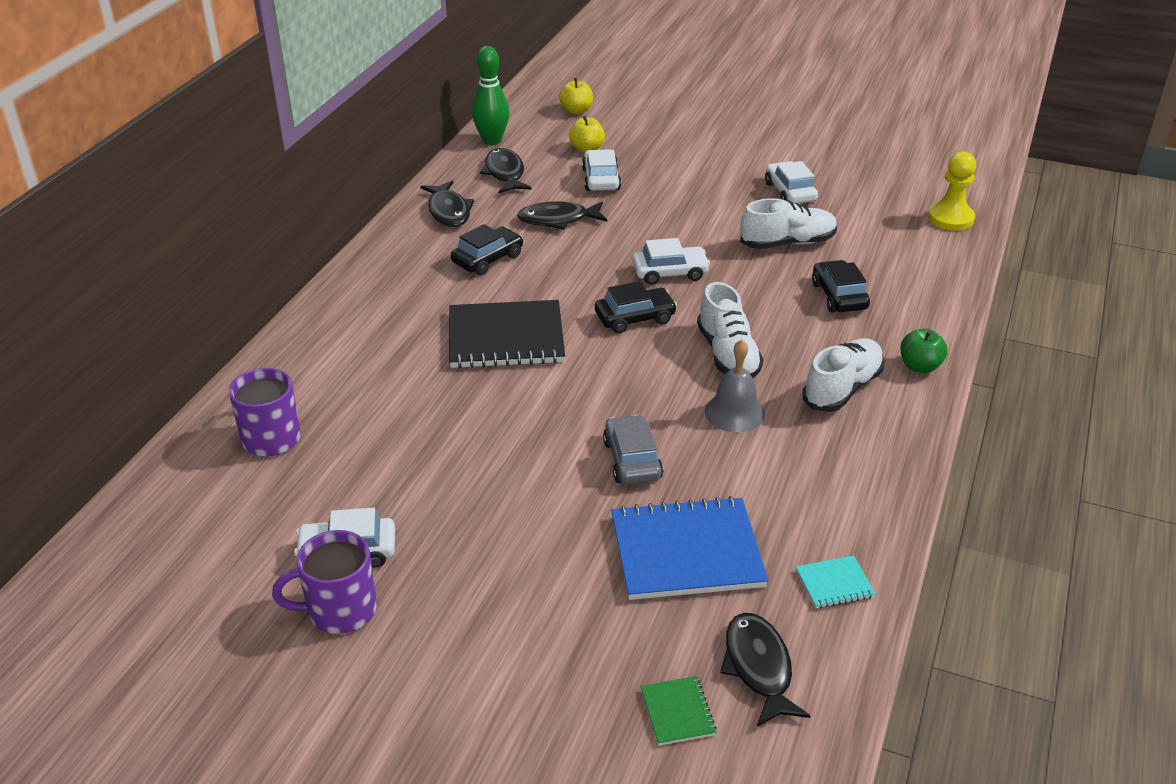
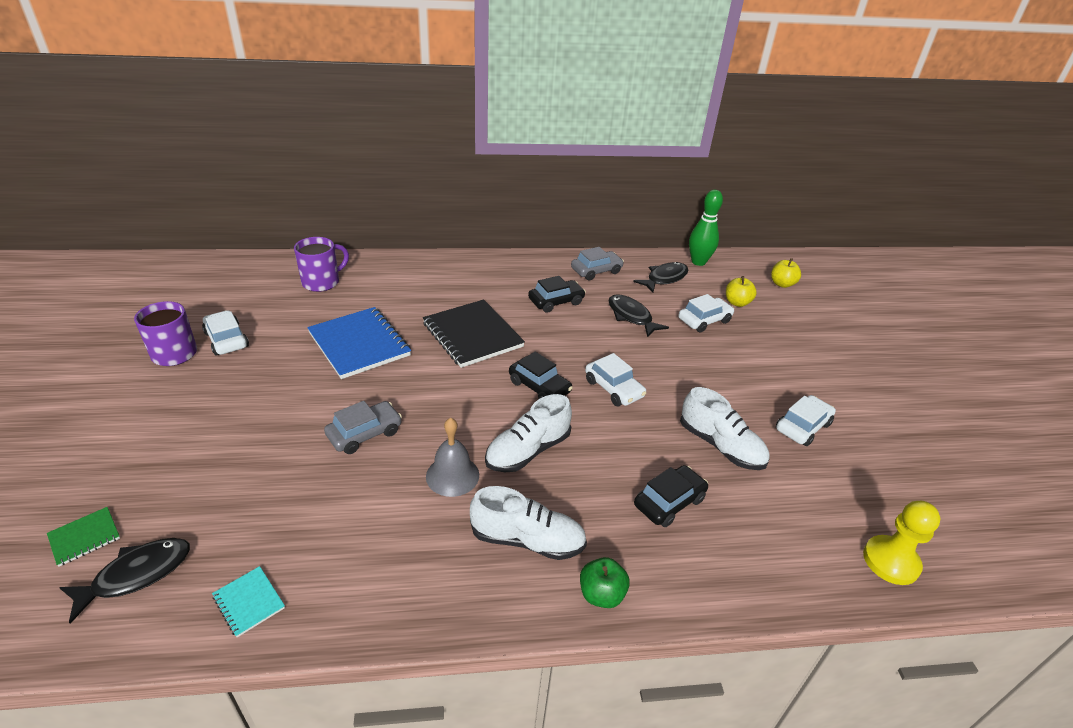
camera: 60 degrees right, 0 degrees up
black fish [420,181,474,227] -> grey car [571,247,624,280]
black car [451,224,523,275] -> black car turned 45 degrees counterclockwise [528,276,586,313]
blue notebook [611,496,768,600] -> blue notebook moved to [307,307,411,379]

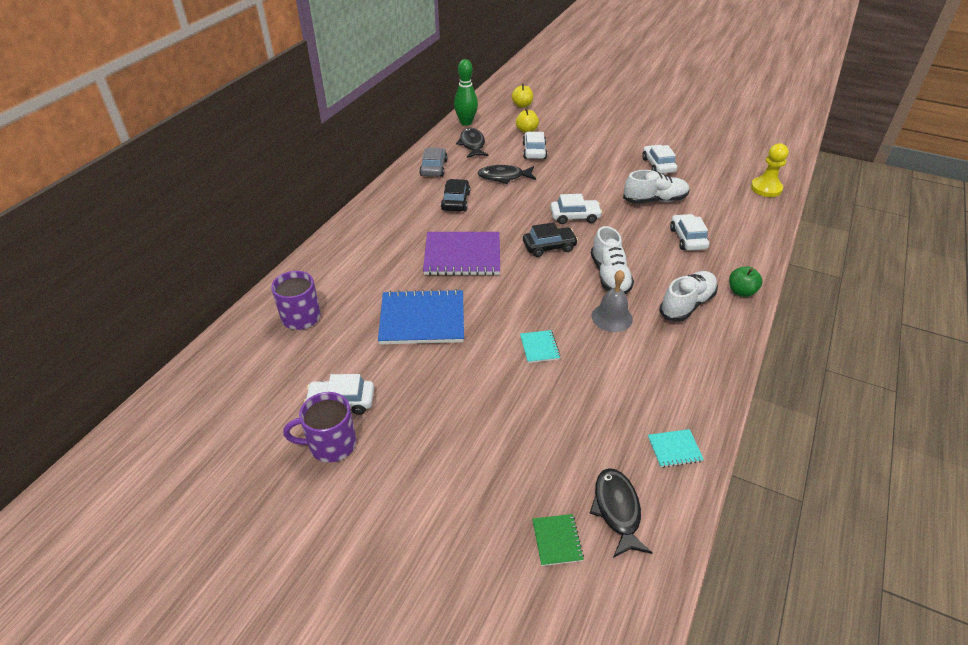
camera: 55 degrees left, 5 degrees up
grey car [324,401,402,454] -> turquoise notebook [520,330,560,363]
black notebook [423,299,525,368] -> purple notebook [423,232,500,276]
black car [634,465,708,527] -> white car [670,214,709,251]

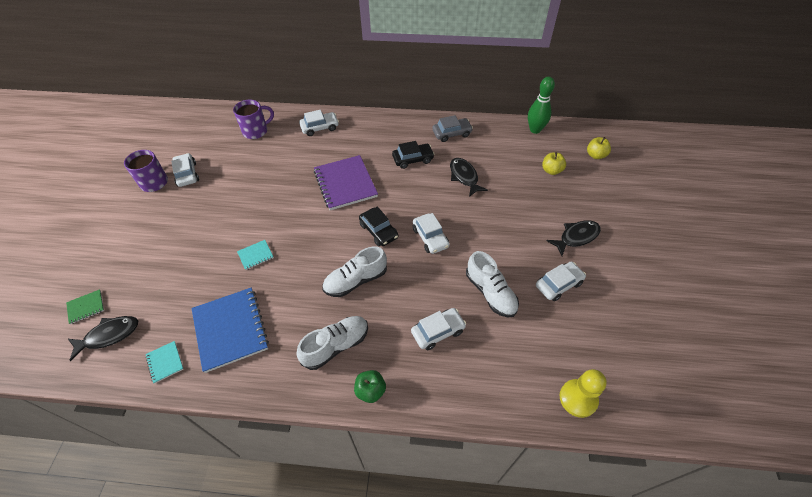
camera: 70 degrees right, 10 degrees up
blue notebook [378,289,464,344] -> blue notebook moved to [191,288,269,373]
black fish [456,128,489,158] -> black fish moved to [546,220,601,256]
white car [523,132,547,159] -> white car moved to [299,110,339,136]
grey bell [592,270,633,332] -> none
white shoe [660,271,718,322] -> white shoe turned 60 degrees counterclockwise [297,316,368,370]

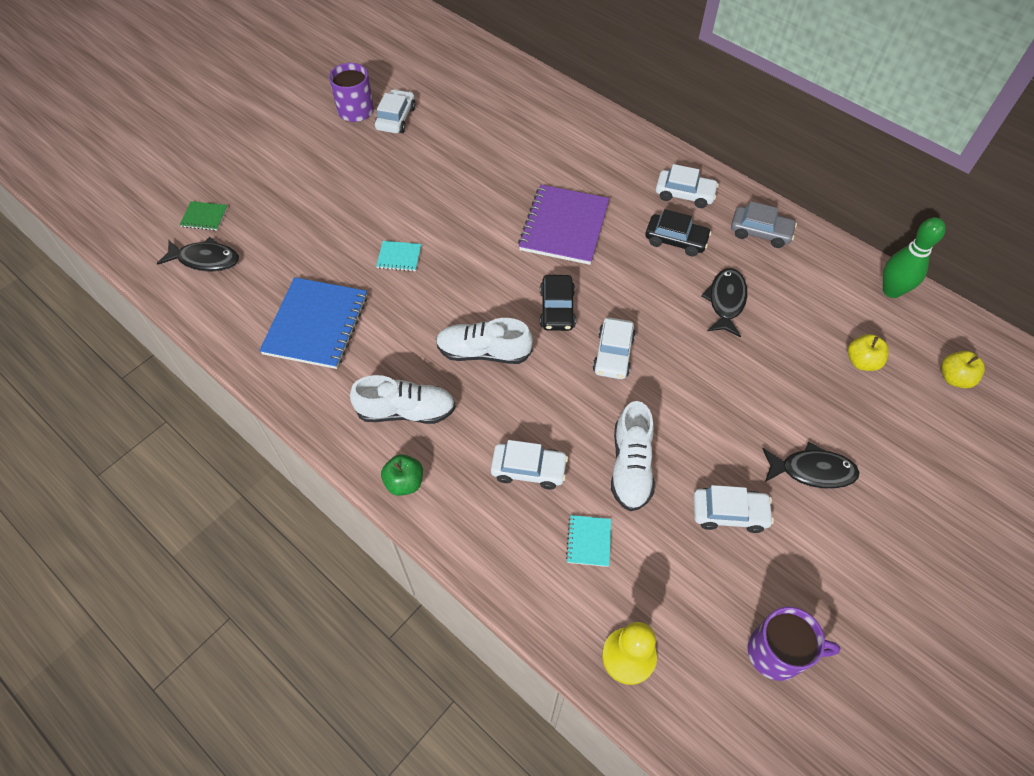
camera: 35 degrees right, 5 degrees up
turquoise notebook [145,341,184,384] -> turquoise notebook moved to [566,515,611,567]
purple mug [233,100,274,139] -> purple mug moved to [748,607,841,681]
white car [299,110,339,136] -> white car moved to [656,164,719,208]

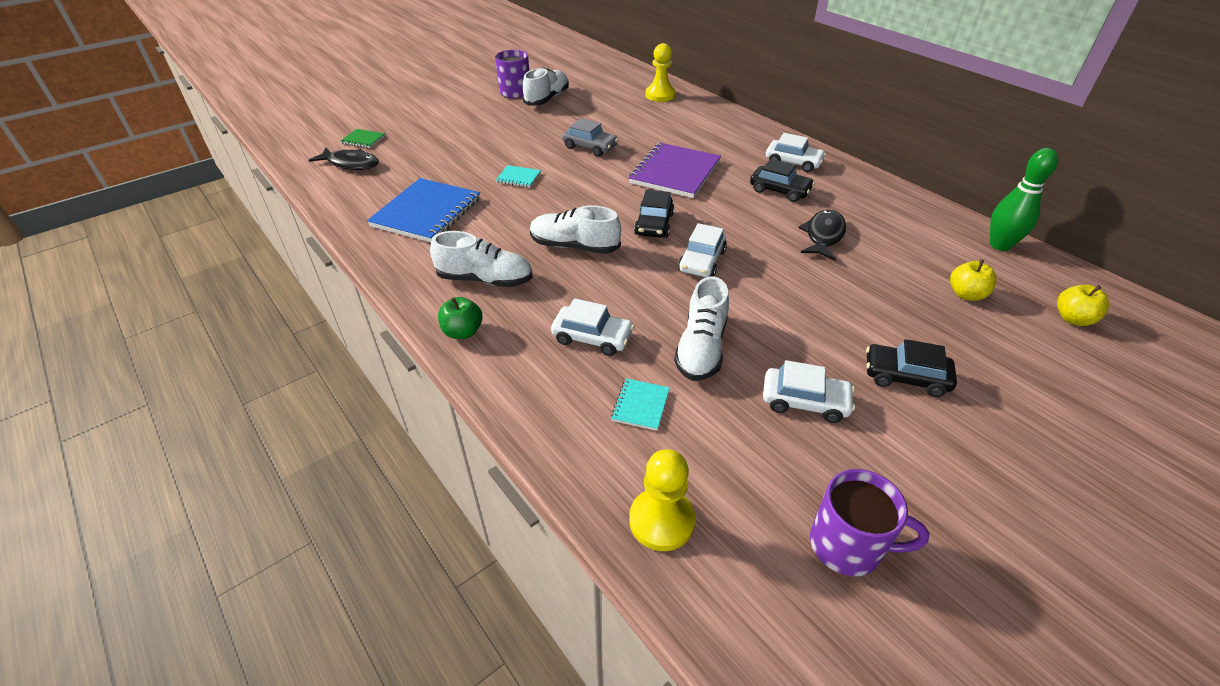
camera: 10 degrees right, 15 degrees down
white car [375,89,416,133] -> white shoe [523,67,569,106]
grey car [731,201,797,248] -> grey car moved to [562,118,618,157]
black fish [763,442,860,488] -> black car [866,339,957,397]
none -> yellow pawn [645,43,676,102]

